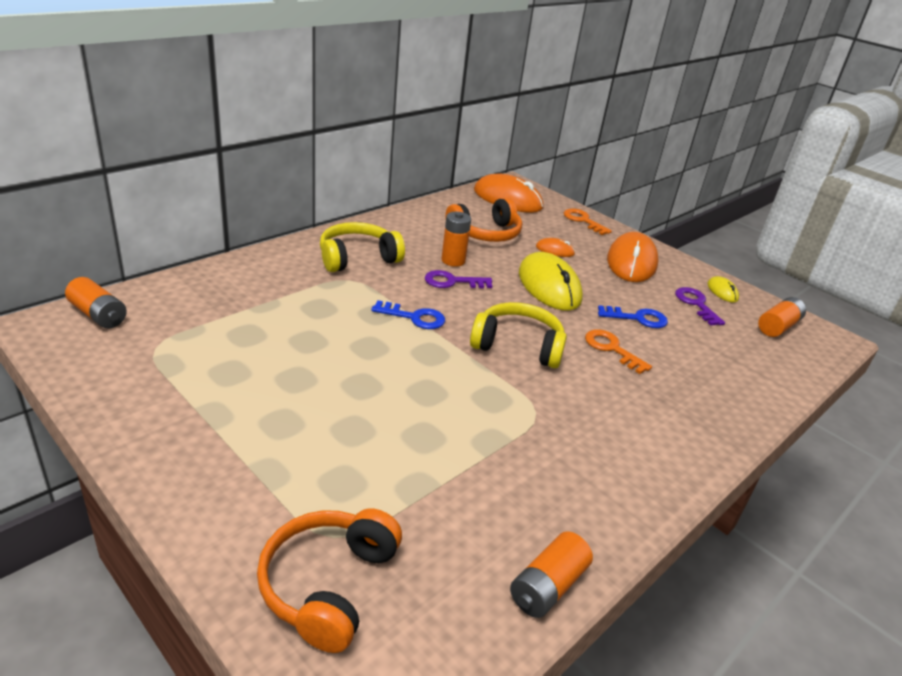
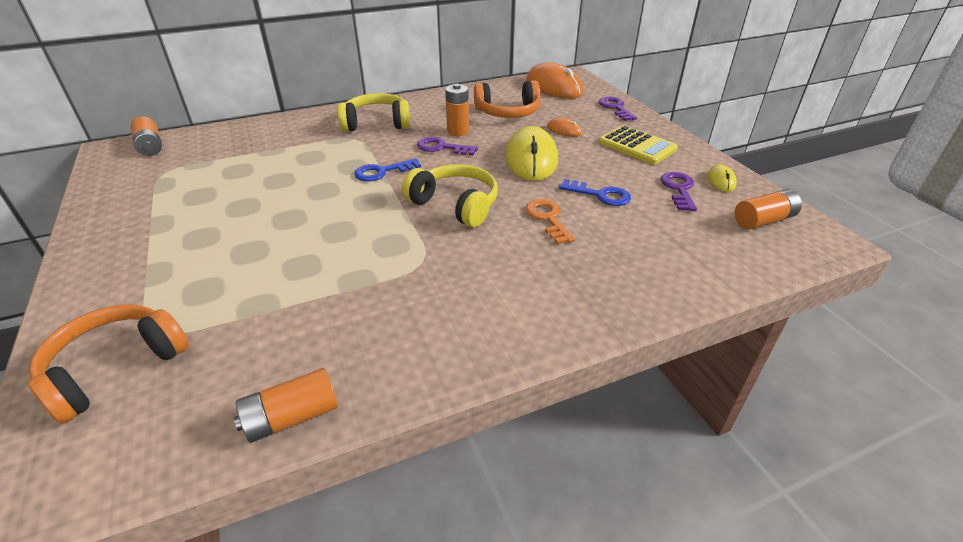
camera: 25 degrees right, 5 degrees up
blue key [371,300,445,329] -> blue key turned 120 degrees clockwise [354,158,421,182]
orange key [564,208,612,235] -> purple key [599,97,637,121]
orange mouse [607,232,659,282] -> yellow calculator [599,125,678,164]

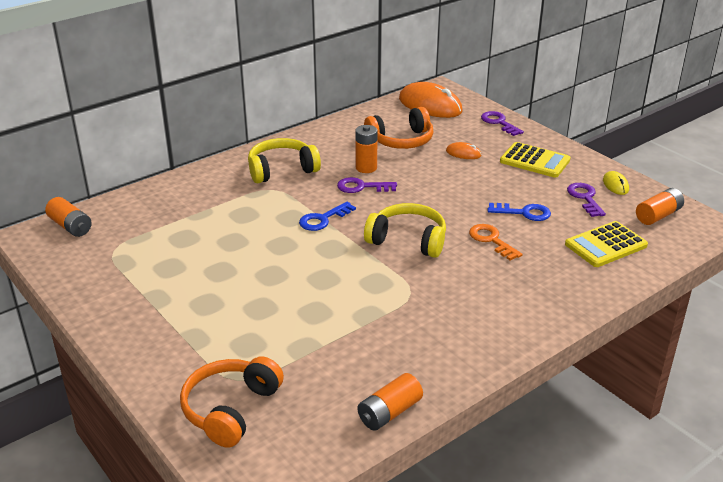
camera: 15 degrees left, 5 degrees down
yellow mouse [505,126,558,181] -> none
none -> yellow calculator [565,221,648,267]

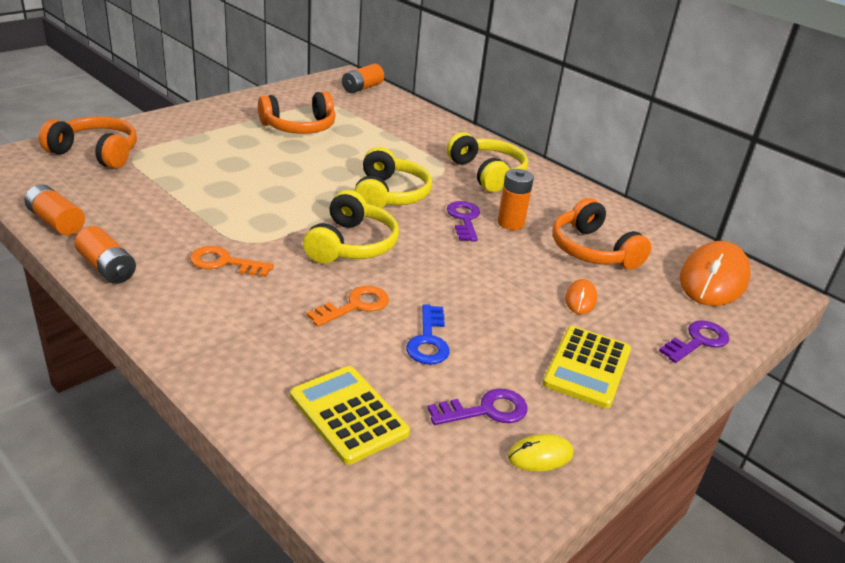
camera: 80 degrees right, 0 degrees up
blue key [299,202,356,231] -> yellow headphones [354,147,432,209]
orange battery [636,188,684,225] -> orange battery moved to [74,226,136,284]
none -> orange key [190,246,274,277]
none -> orange headphones [258,91,336,134]

